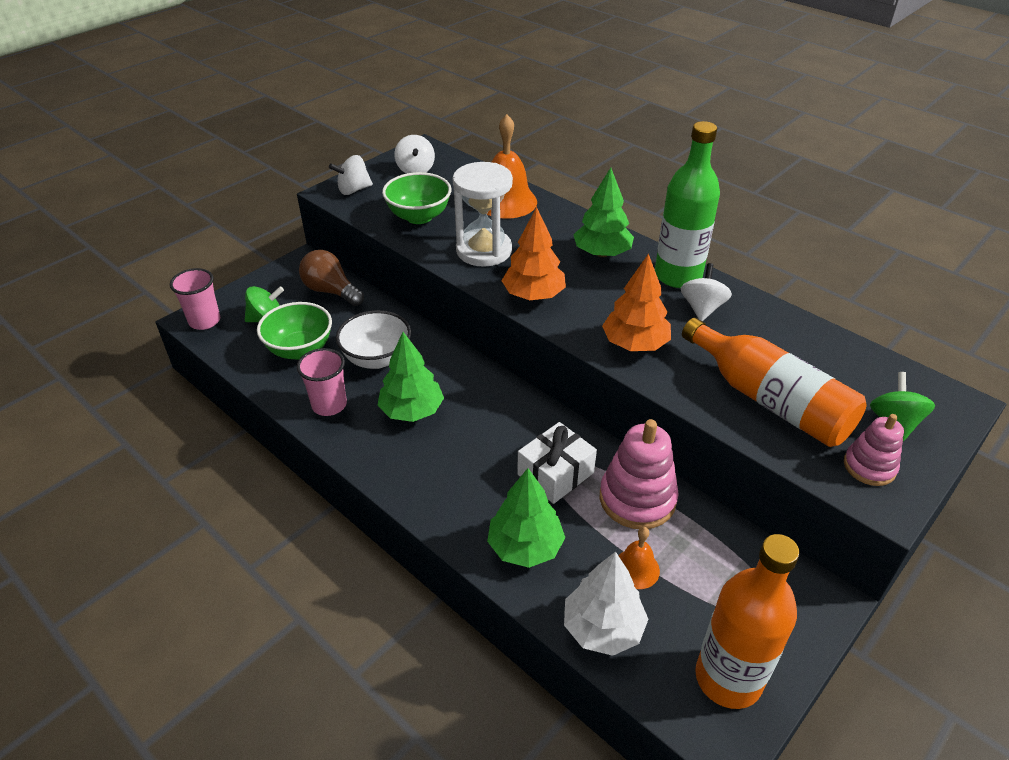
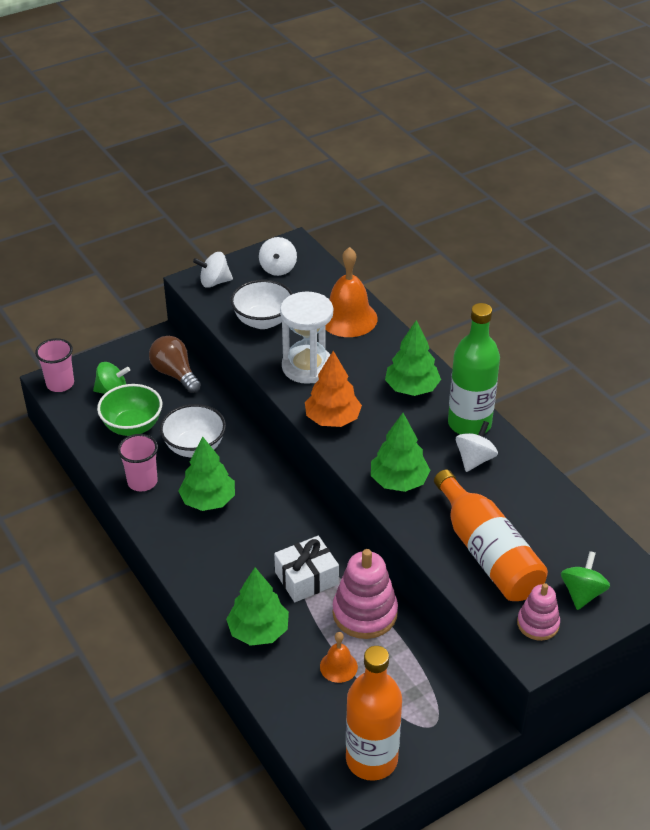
camera: 15 degrees right, 0 degrees up
green bowl [382,172,451,224] -> white bowl [231,280,293,329]
white tree [564,552,649,656] -> none
orange tree [602,253,671,351] -> green tree [371,413,431,492]

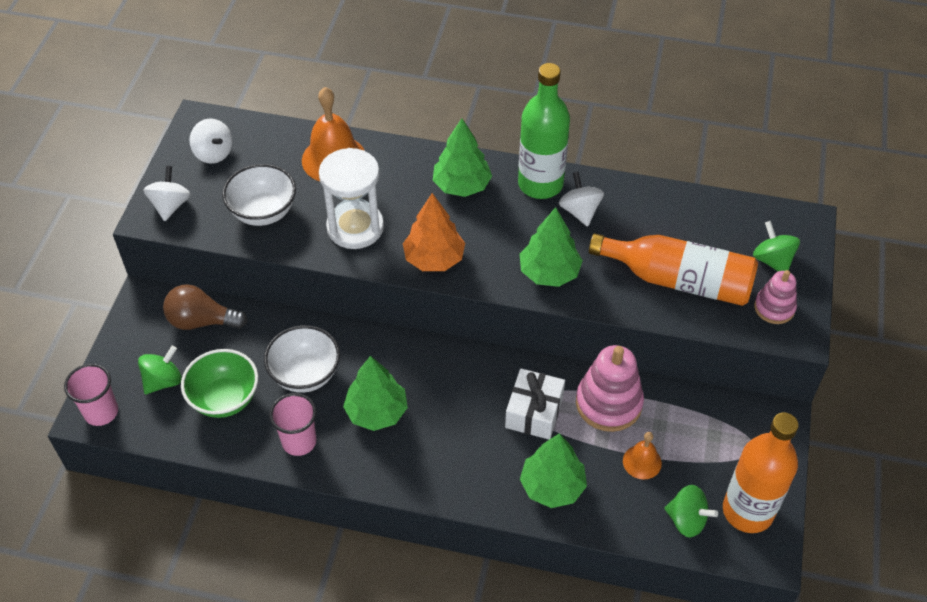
camera: 45 degrees left, 10 degrees up
white spinning top [193,252,233,288] -> white spinning top turned 150 degrees clockwise [143,166,191,221]
none -> green spinning top [664,485,718,538]

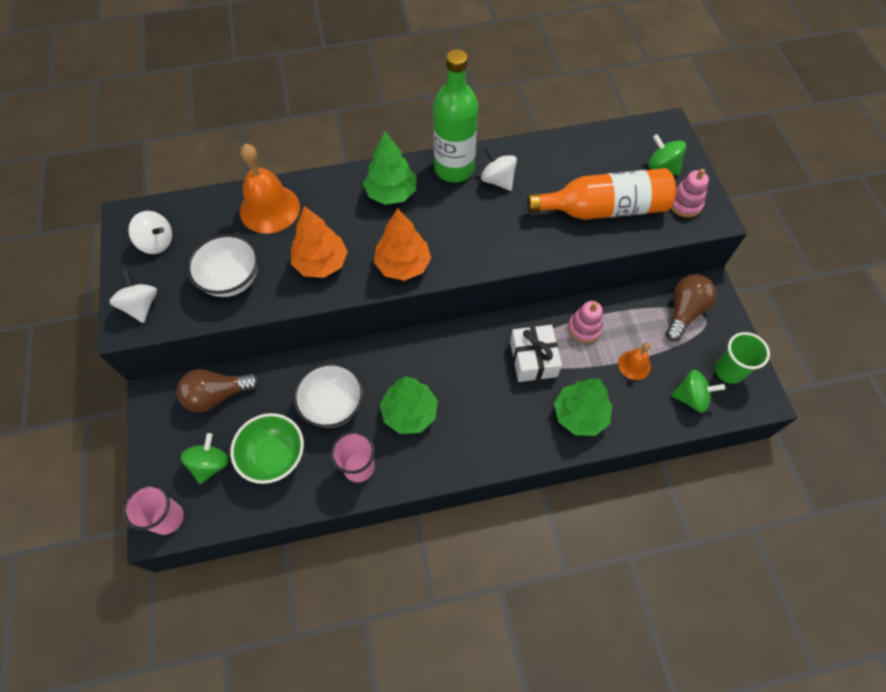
camera: 25 degrees left, 10 degrees up
white hourglass [319,148,384,249] -> orange tree [291,206,348,278]
green tree [520,207,583,287] -> none
pink stacking toy [576,345,644,432] -> pink stacking toy [568,301,603,343], size x0.60
orange bottle [723,413,799,533] -> green cup [715,332,770,384]
none -> brown light bulb [666,275,717,341]

